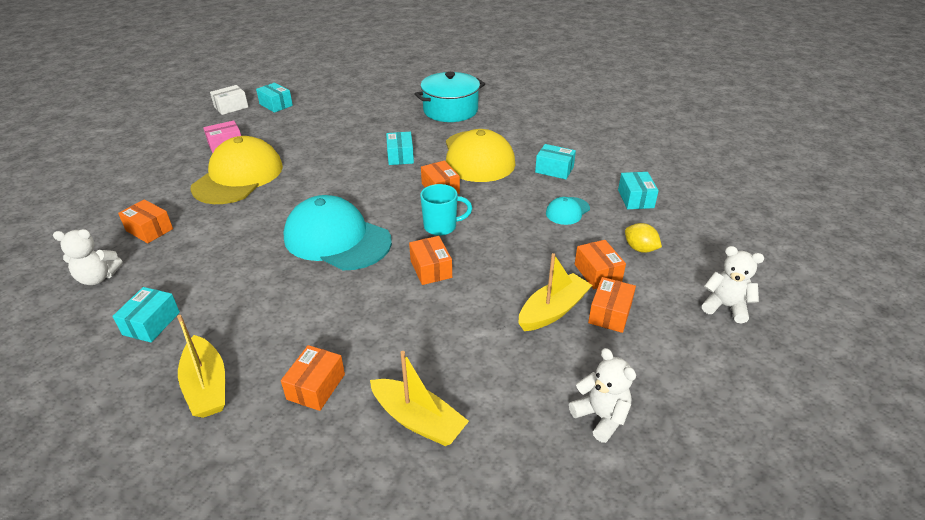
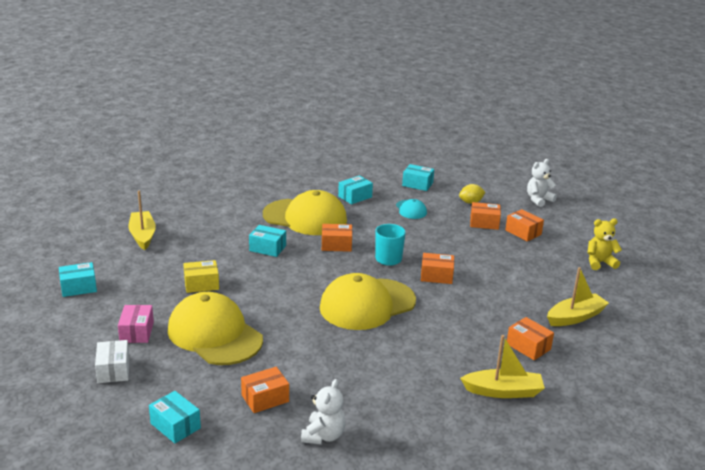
camera: 65 degrees left, 10 degrees down
turquoise box [112,287,180,342] -> turquoise box moved to [149,391,201,443]
white box [210,85,248,115] -> white box moved to [95,340,130,383]
turquoise cap [283,195,392,270] -> yellow cap [320,273,416,330]
turquoise pot [414,72,485,122] -> none
yellow boat [518,253,592,331] -> yellow boat moved to [129,190,156,250]
white teddy bear [569,348,636,443] -> yellow teddy bear [587,218,622,270]
none -> yellow box [183,260,219,293]

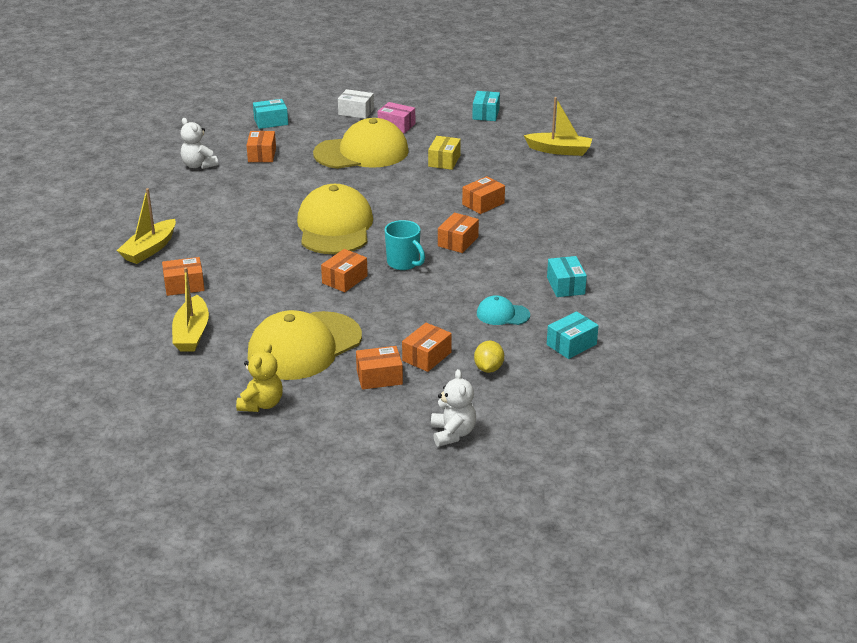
camera: 120 degrees right, 5 degrees up
turquoise box [249,225,286,257] -> orange box [462,176,505,214]
yellow cap [263,190,347,235] -> yellow cap moved to [248,310,362,380]

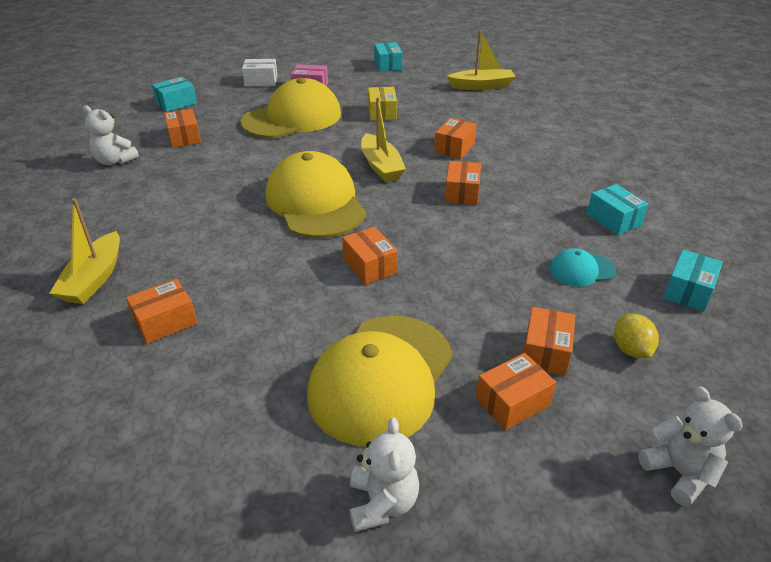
camera: 20 degrees left, 5 degrees up
yellow boat [172,267,209,352] -> yellow boat moved to [361,97,406,182]
yellow teddy bear [236,343,283,412] -> white teddy bear [350,417,419,532]
orange box [321,249,368,292] -> orange box turned 45 degrees counterclockwise [342,227,398,285]
turquoise mug [385,220,425,270] -> none

